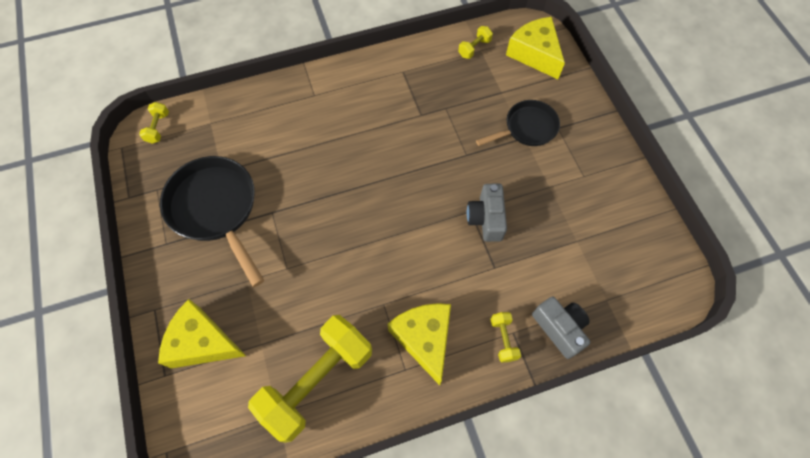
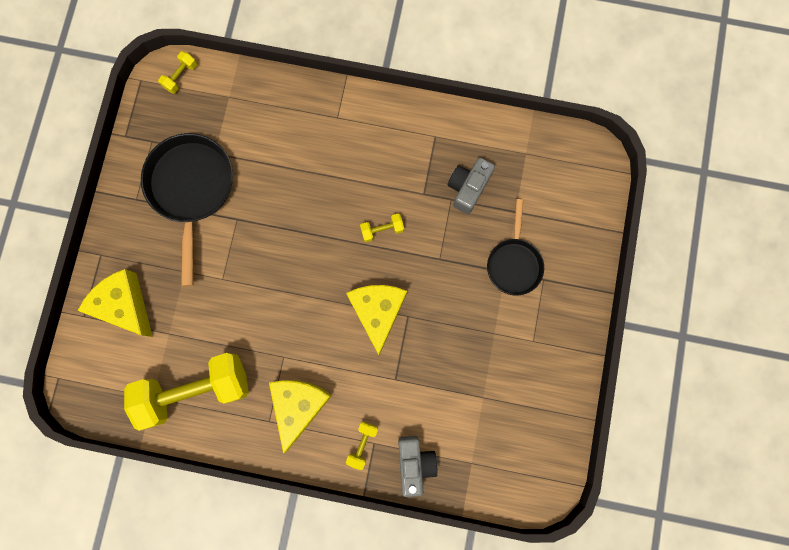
camera: 30 degrees right, 15 degrees up
yellow dumbbell [458,26,493,59] -> yellow dumbbell moved to [360,214,404,242]
grey camera [467,184,507,242] -> grey camera moved to [447,158,495,214]
black pan [476,100,560,146] -> black pan turned 90 degrees clockwise [487,199,544,295]
yellow cheese [506,17,565,79] -> yellow cheese moved to [346,285,407,355]

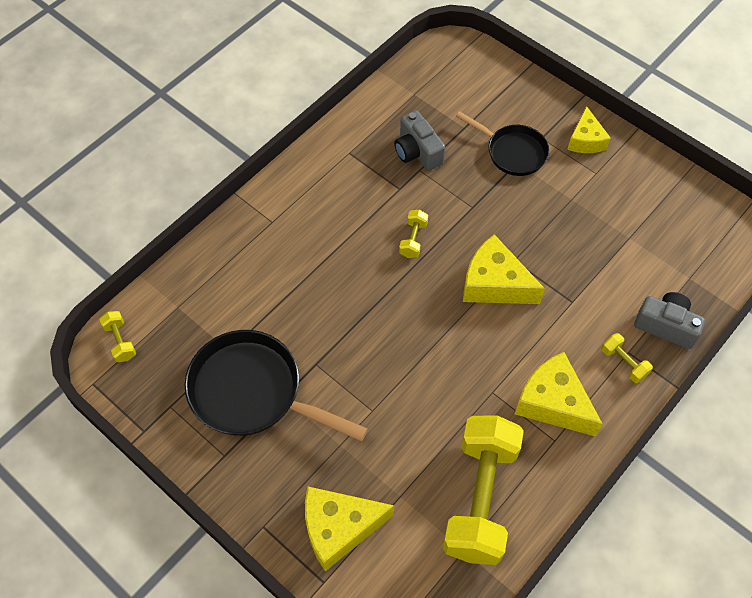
camera: 60 degrees left, 20 degrees down
none -> yellow cheese [567,106,611,153]

